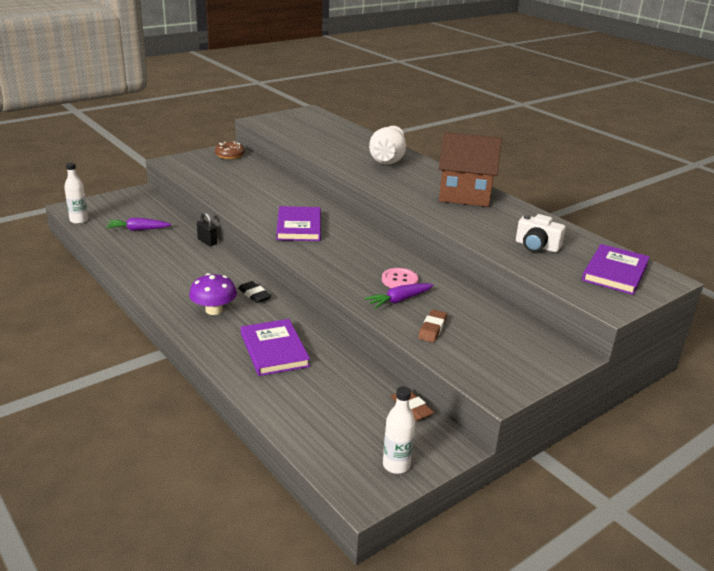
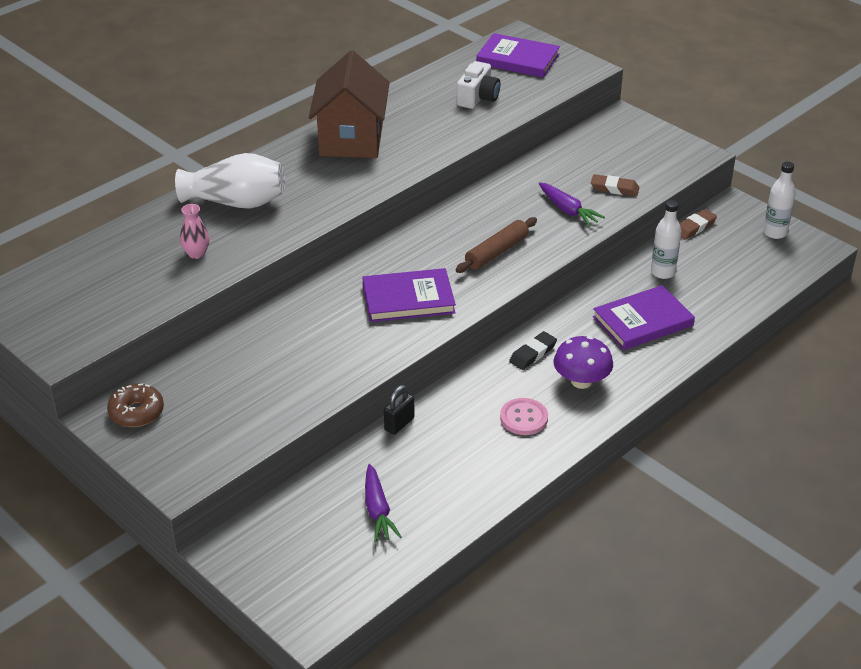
camera: 95 degrees left, 10 degrees up
white bottle [64,163,88,224] -> white bottle moved to [651,200,681,279]
pink button [382,268,418,288] -> pink button moved to [500,398,548,435]
none -> pink vase [180,204,210,259]
none -> brown rolling pin [456,217,537,273]

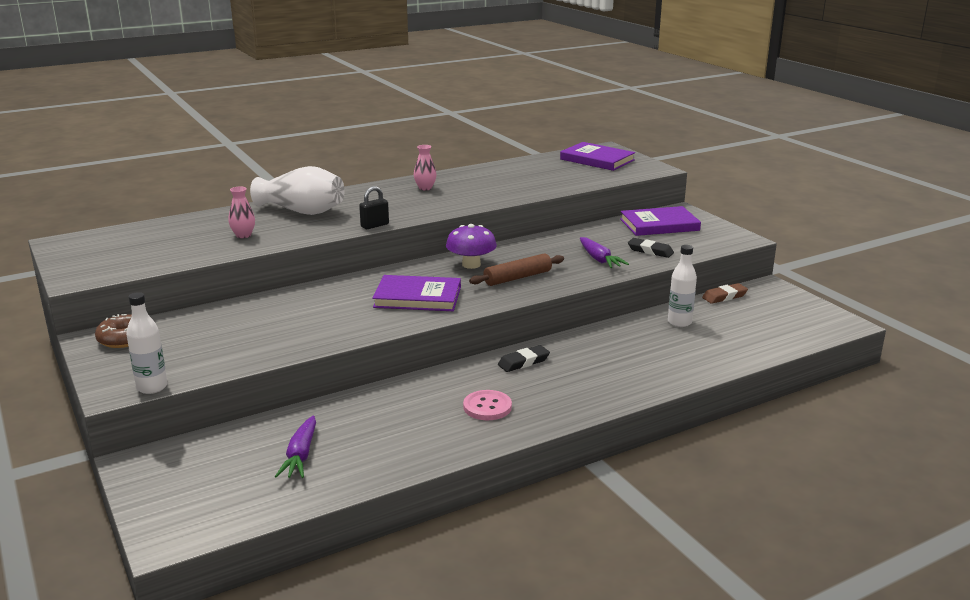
camera: 15 degrees right, 15 degrees down
brown house [309,51,390,158] -> pink vase [414,145,437,190]
black padlock [384,385,414,435] -> black padlock moved to [359,186,389,229]
white camera [457,61,500,109] -> none
purple mushroom [554,336,613,389] -> purple mushroom moved to [446,224,497,269]
brown eraser [591,174,639,196] -> black eraser [628,238,674,258]
purple book [593,285,695,350] -> purple book moved to [620,206,701,236]
white bottle [763,162,796,239] -> white bottle moved to [126,292,167,394]

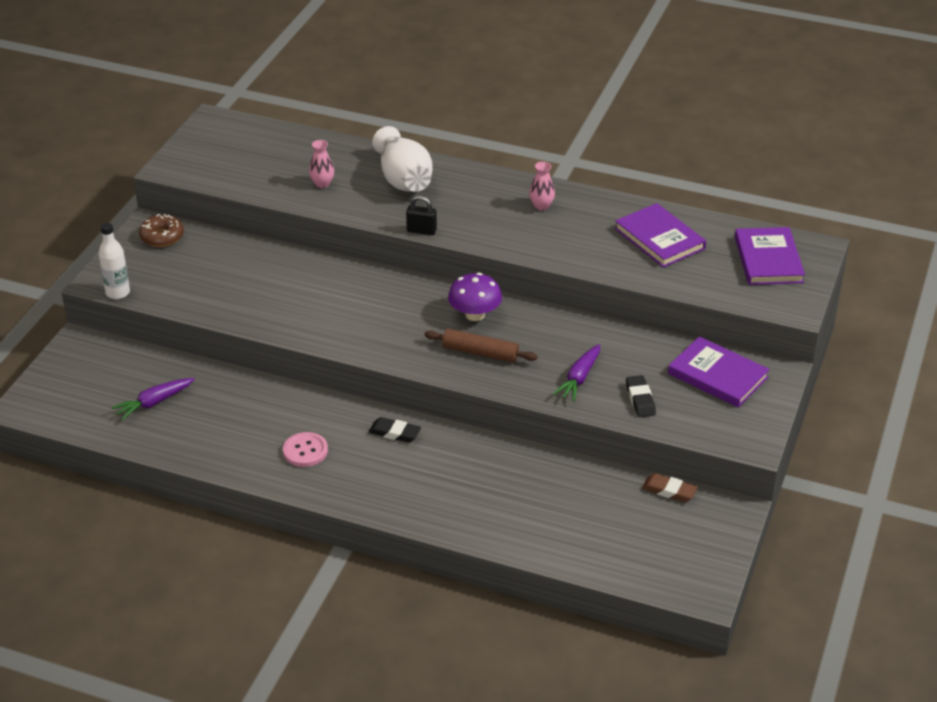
camera: 50 degrees right, 15 degrees up
purple book [372,275,461,311] -> purple book moved to [615,203,706,268]
white bottle [668,245,697,327] -> none

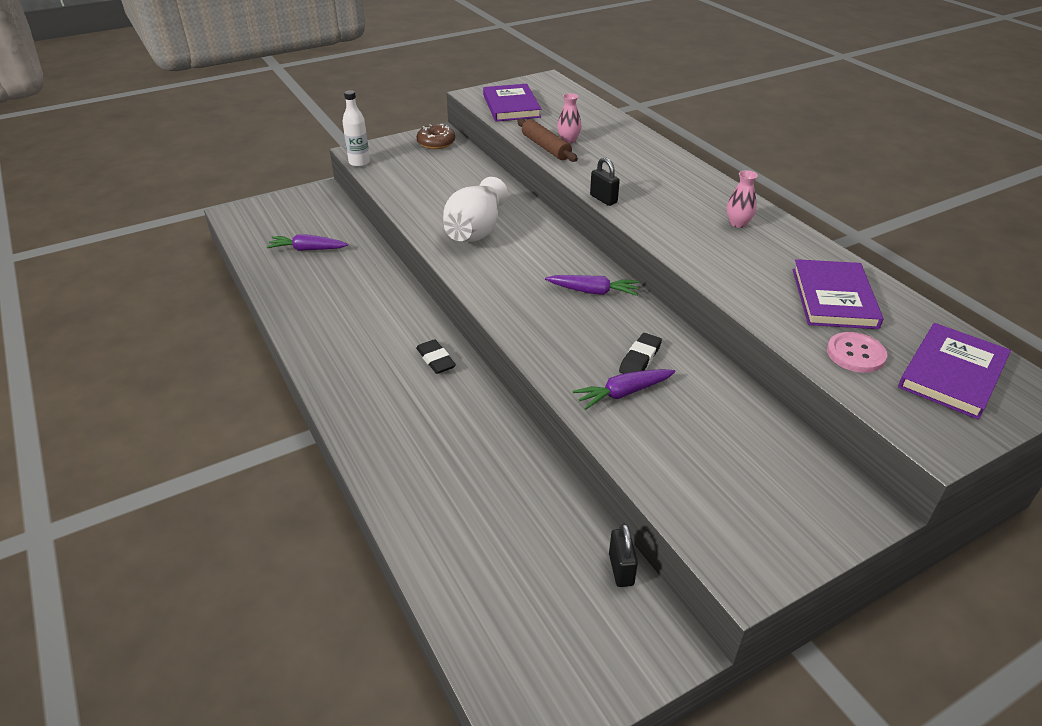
camera: 40 degrees right, 0 degrees up
pink button [283,432,328,467] -> pink button moved to [827,332,887,373]
white vase [372,126,433,192] -> white vase moved to [443,177,508,242]
brown rolling pin [424,329,538,363] -> brown rolling pin moved to [517,119,578,162]
purple mushroom [448,273,502,321] -> purple carrot [545,275,639,296]
black eraser [626,375,656,417] -> black eraser moved to [619,333,662,374]
brown eraser [642,473,698,502] -> black padlock [609,523,638,587]
purple book [668,336,770,408] -> purple book moved to [483,84,541,122]

